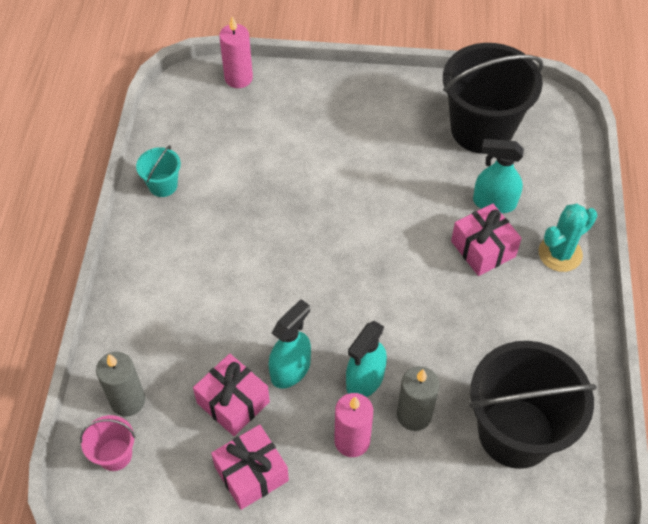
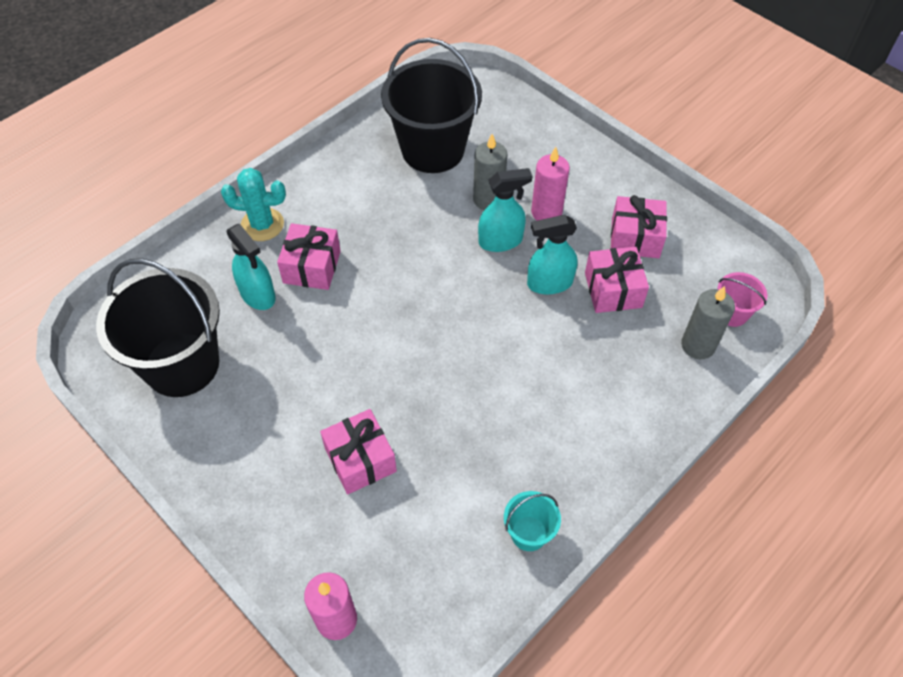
camera: 140 degrees left, 0 degrees up
none -> pink gift [320,409,397,495]

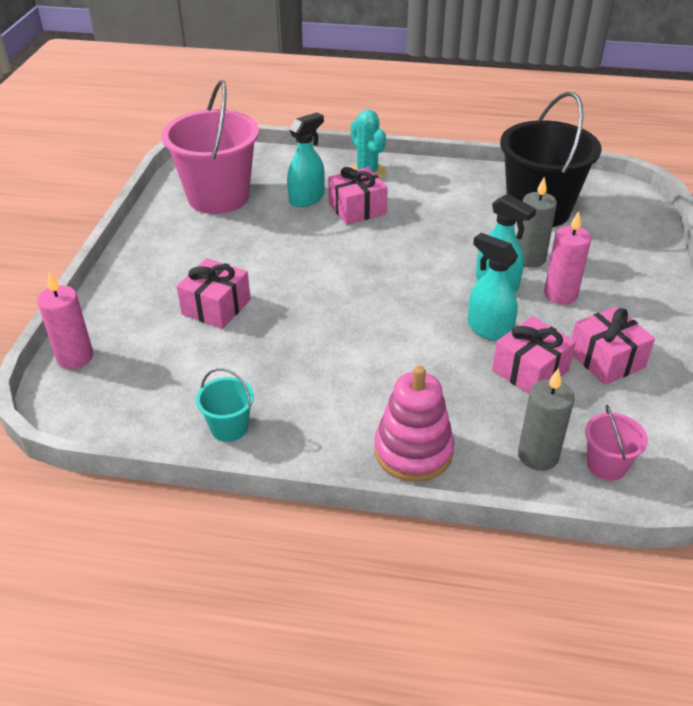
camera: 55 degrees right, 15 degrees down
black bucket [96,258,220,397] -> pink bucket [161,80,259,214]
turquoise spray bottle [227,224,276,310] -> turquoise spray bottle turned 150 degrees counterclockwise [287,112,325,207]
none -> pink stacking toy [374,366,454,482]

